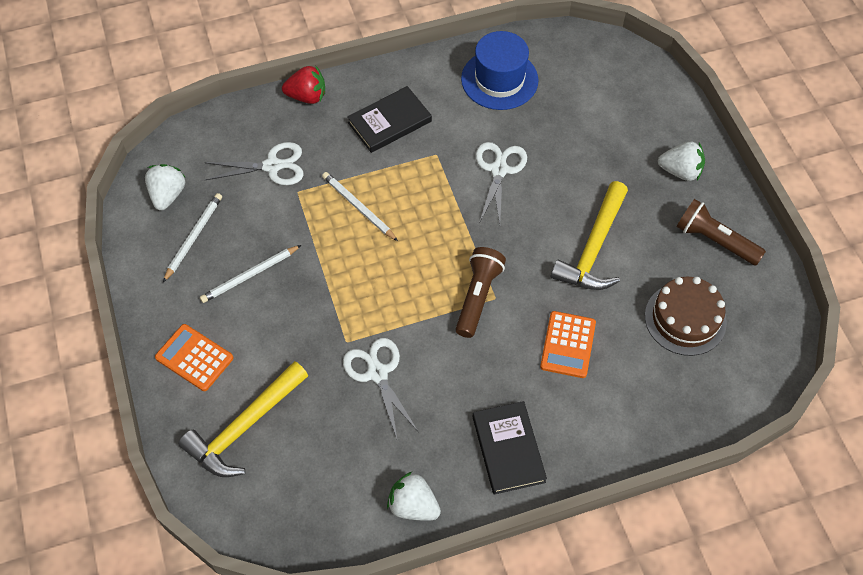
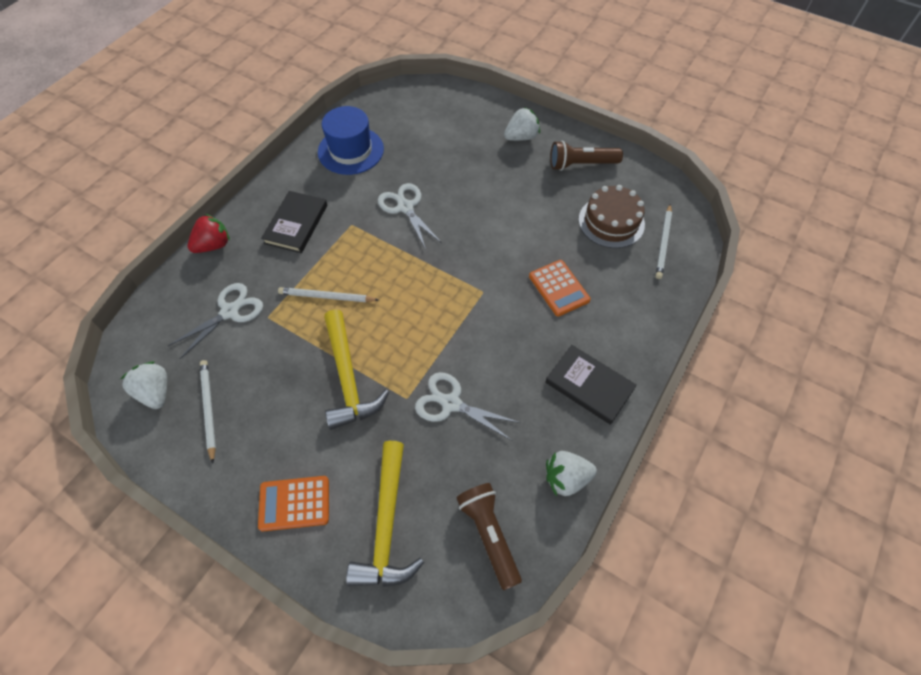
camera: 40 degrees left, 0 degrees up
white pencil [200,245,301,303] -> white pencil moved to [656,204,672,279]
brown flashlight [456,247,506,338] -> brown flashlight moved to [456,483,522,590]
yellow hammer [551,181,628,290] -> yellow hammer moved to [324,309,389,430]

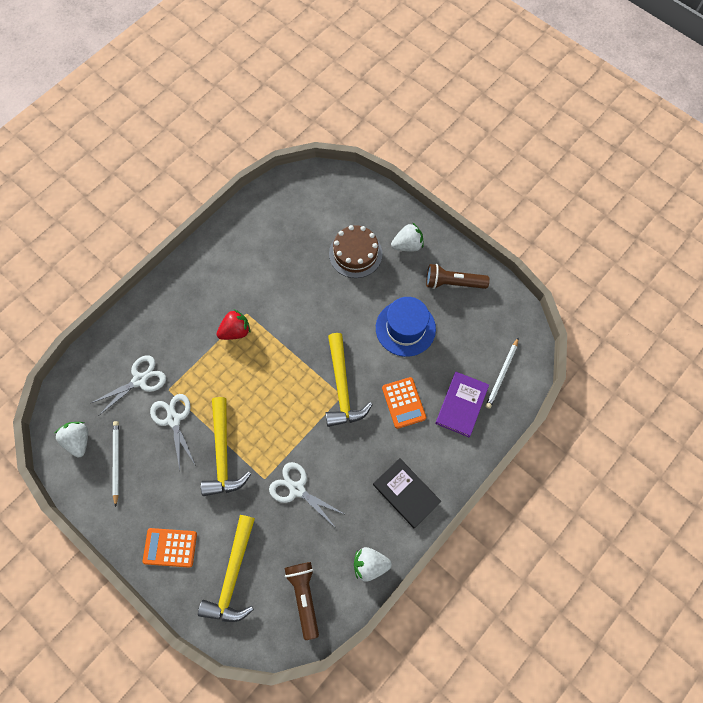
camera: 10 degrees right, 10 degrees up
red strawberry [188,214,230,253] -> red strawberry moved to [217,309,250,340]
black book [261,191,327,253] -> none
white pencil [278,287,379,302] -> none
blue hat [318,106,384,175] -> blue hat moved to [376,297,436,357]
white scissors [378,183,442,249] -> white scissors moved to [150,394,196,470]
brown cake [579,185,645,248] -> brown cake moved to [329,225,382,278]
none -> yellow hammer [326,333,373,427]
none -> purple book [435,372,489,437]

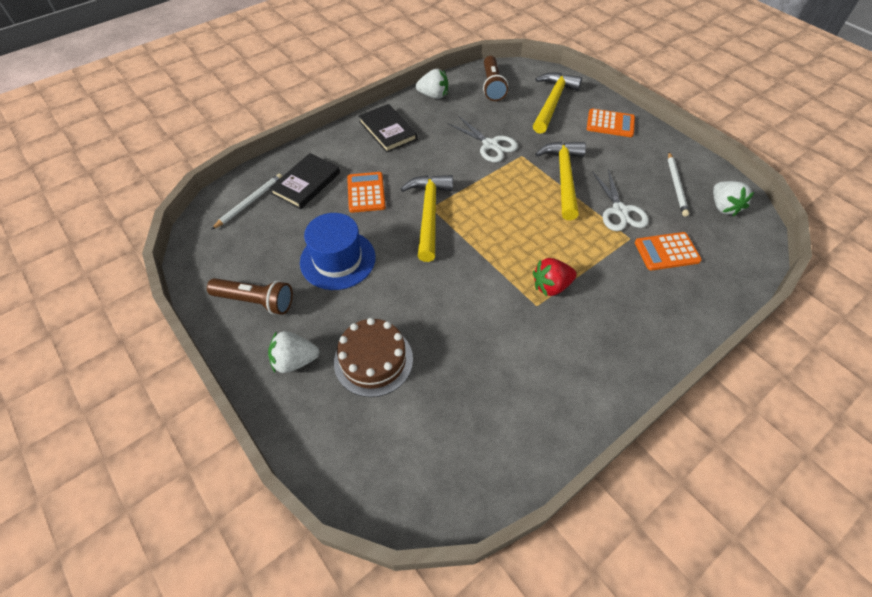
camera: 170 degrees left, 15 degrees down
white scissors [91,355,166,416] -> orange calculator [635,232,702,270]
purple book [435,372,489,437] -> black book [269,153,340,209]

